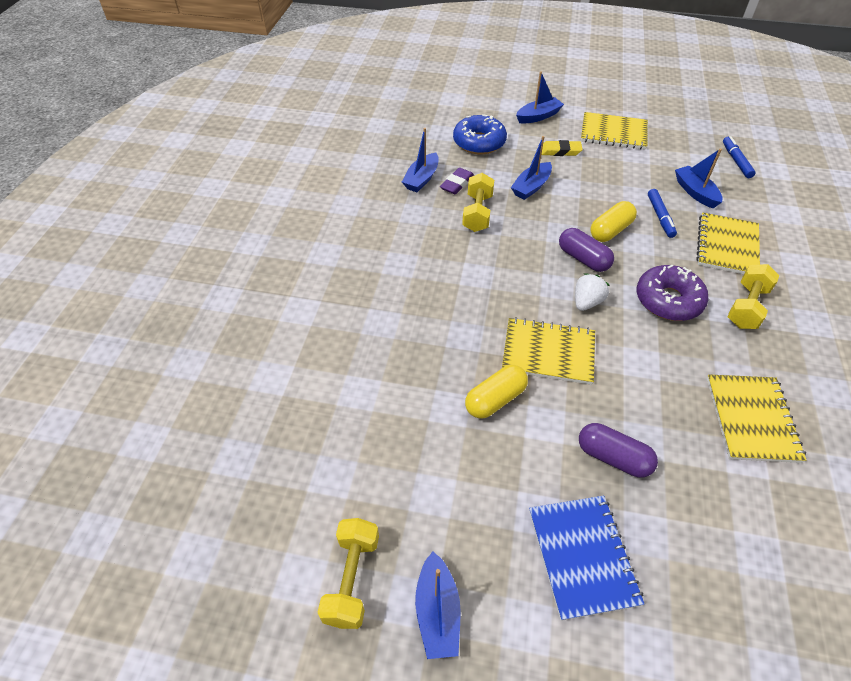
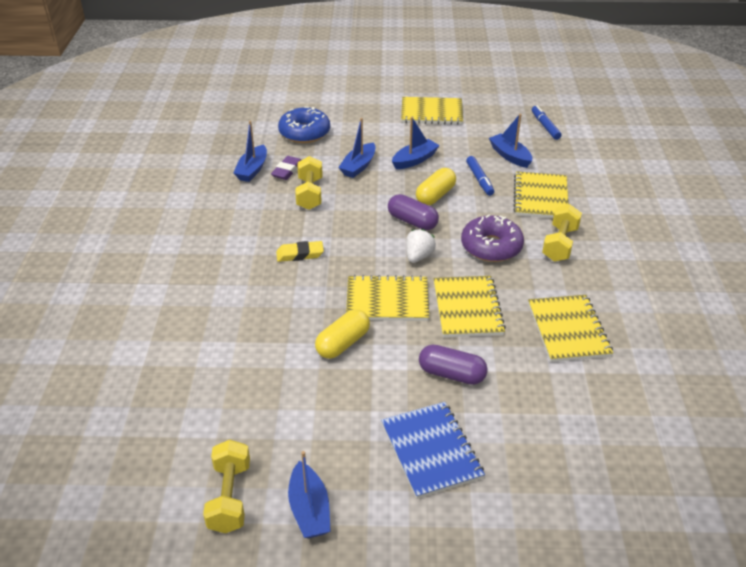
camera: 10 degrees left, 10 degrees down
blue boat [516,72,564,124] -> blue boat moved to [392,117,440,169]
yellow eraser [541,140,583,156] -> yellow eraser moved to [276,241,324,262]
none -> yellow notebook [433,276,506,337]

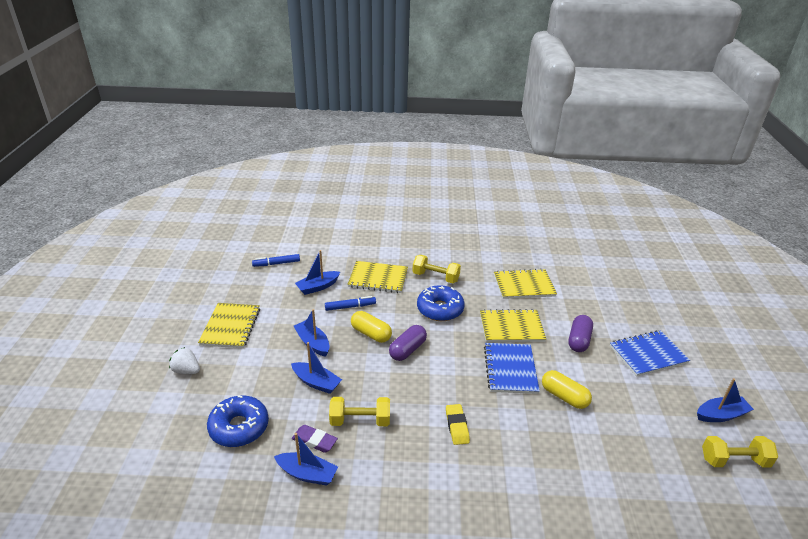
camera: 90 degrees left, 5 degrees down
yellow notebook [346,275,429,321] -> blue notebook [484,343,540,394]
white strawberry [406,229,436,263] -> white strawberry moved to [169,347,200,374]
purple donut [461,215,524,262] -> blue donut [417,285,464,321]

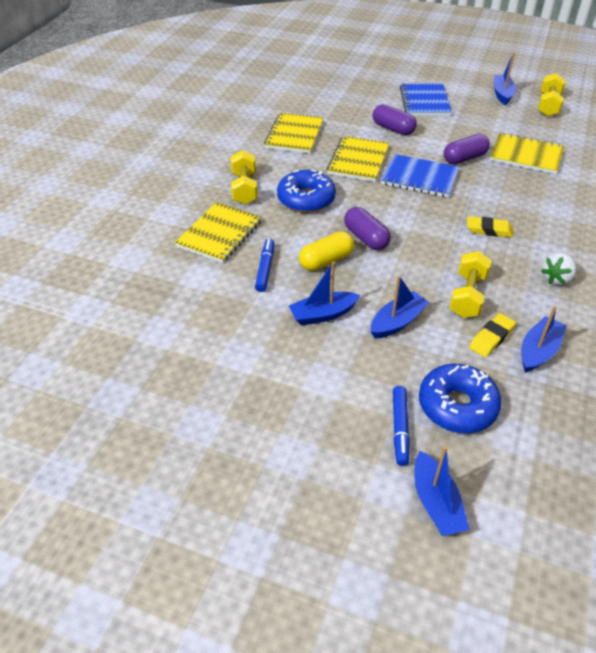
camera: 70 degrees left, 10 degrees up
white strawberry [169,347,200,374] -> white strawberry moved to [541,253,577,285]
yellow notebook [198,303,260,348] -> yellow notebook moved to [490,133,564,174]
blue marker [252,254,300,267] -> blue marker moved to [393,386,410,466]
purple eraser [292,425,338,453] -> yellow eraser [469,313,516,357]
blue boat [295,250,340,295] -> blue boat moved to [414,446,470,536]
yellow dumbbell [412,255,461,283] -> yellow dumbbell turned 45 degrees counterclockwise [231,150,258,205]
yellow capsule [542,370,592,409] -> purple capsule [444,134,490,164]

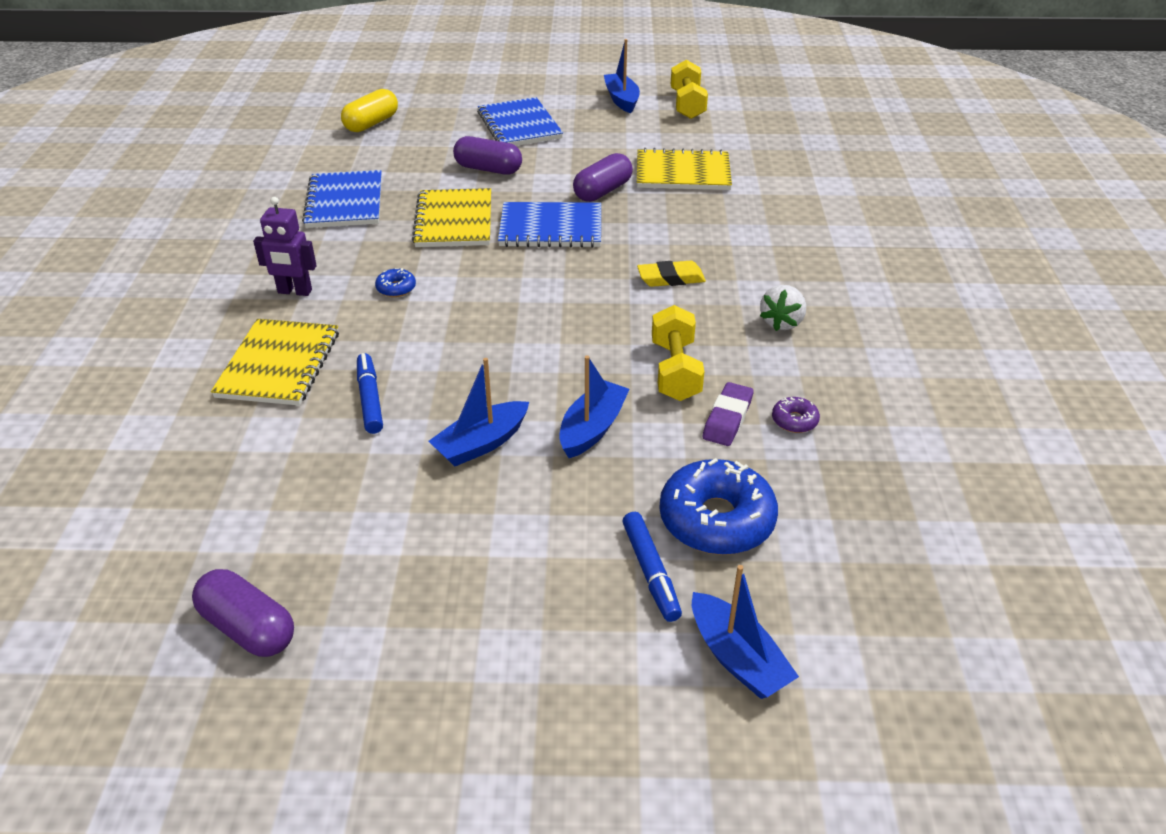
camera: 20 degrees left, 5 degrees down
yellow dumbbell [231,150,258,205] -> purple robot [253,197,317,296]
yellow notebook [264,113,324,154] -> blue notebook [302,170,382,228]
blue donut [277,169,336,213] -> blue donut [375,268,416,297], size x0.45
yellow capsule [299,231,354,271] -> yellow capsule moved to [341,89,398,132]
purple capsule [344,207,391,250] -> purple capsule moved to [192,569,294,657]
yellow eraser [469,313,516,357] -> purple eraser [703,382,753,446]
blue boat [521,306,567,373] -> purple donut [772,397,820,433]

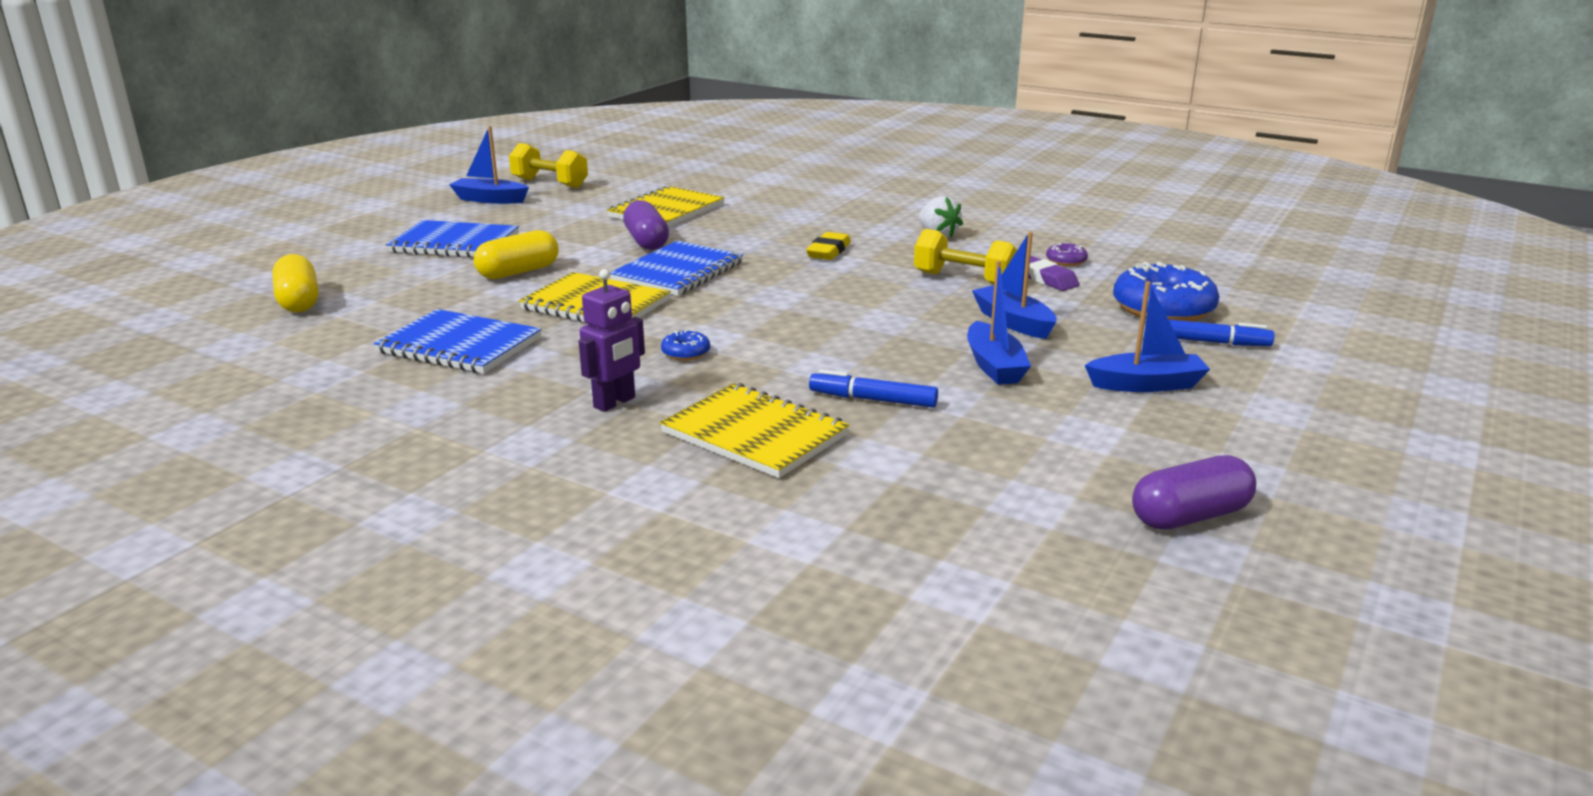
camera: 60 degrees left, 15 degrees down
purple capsule [453,136,522,174] -> yellow capsule [474,230,559,279]
blue boat [692,565,799,699] -> blue boat moved to [1085,281,1210,392]

